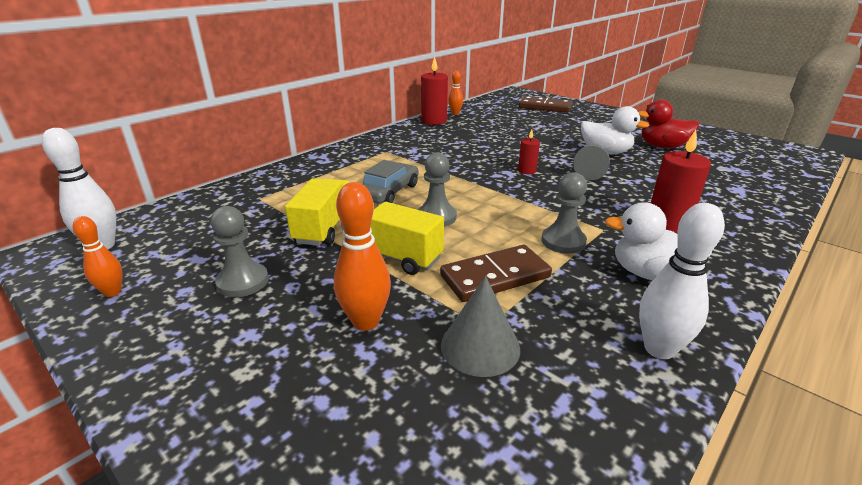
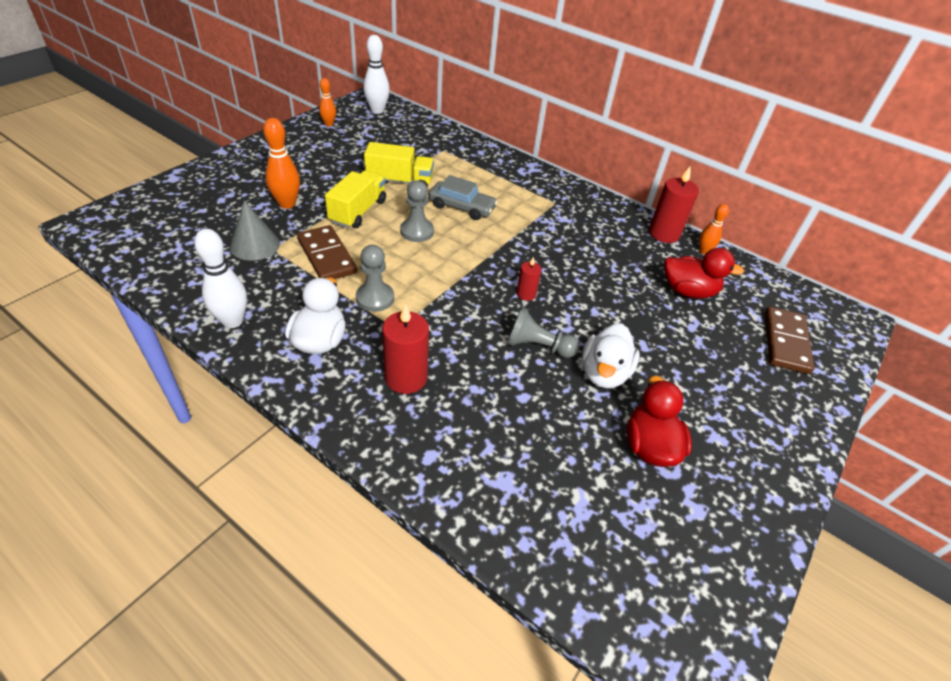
camera: 80 degrees right, 15 degrees up
grey pawn [211,206,269,297] -> none
none -> red duck [664,248,744,299]

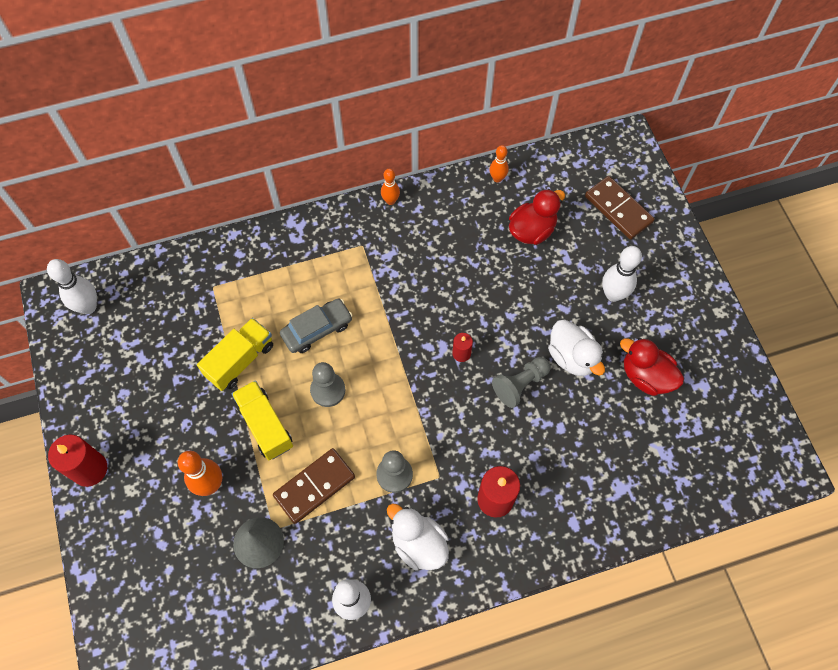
camera: 50 degrees left, 20 degrees up
brown domino [297,225,357,279] -> brown domino turned 45 degrees counterclockwise [273,448,355,524]
orange bowling pin [319,78,336,126] -> orange bowling pin moved to [381,169,400,205]
red candle [649,166,699,243] -> red candle moved to [48,435,107,487]
none -> white bowling pin [602,246,642,302]

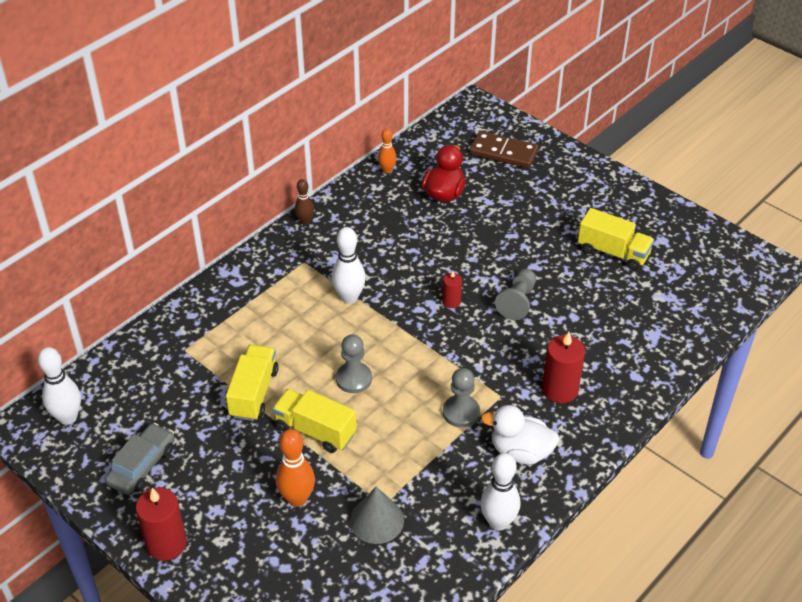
camera: 30 degrees left, 20 degrees down
brown domino [273,448,355,524] -> none
grey car [280,299,353,353] -> grey car moved to [105,423,175,495]
orange bowling pin [381,169,400,205] -> brown bowling pin [295,179,314,225]
white duck [548,320,605,376] -> none
white bowling pin [602,246,642,302] -> white bowling pin moved to [332,227,366,304]
red duck [620,338,684,396] -> yellow truck [578,208,654,271]

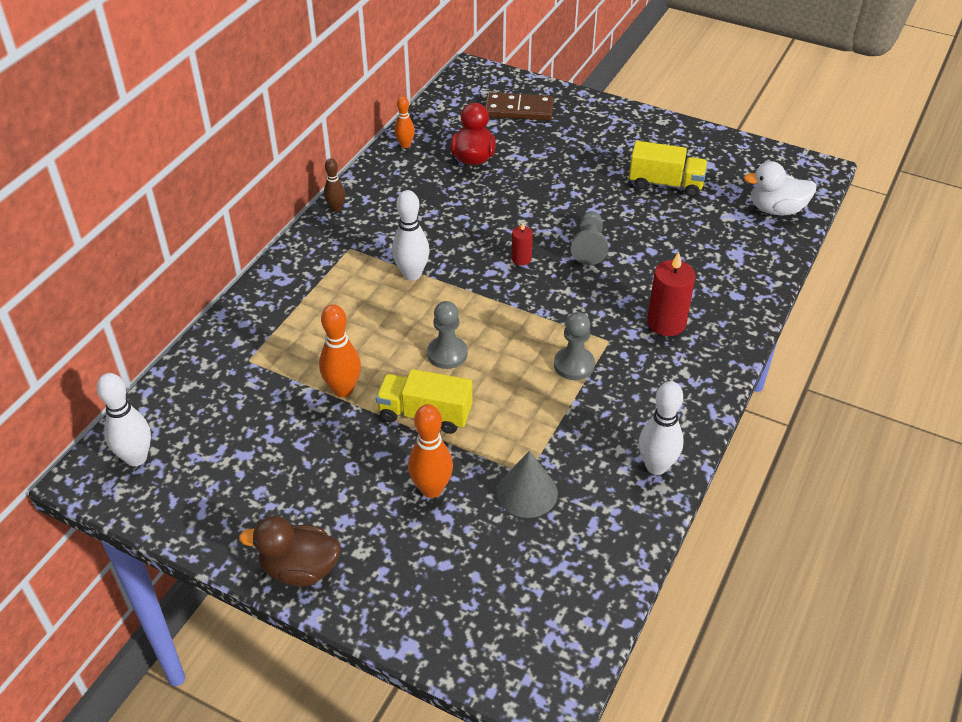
camera: 15 degrees left, 0 degrees up
grey car [105,423,175,495] -> none
red candle [136,488,187,561] -> brown duck [239,516,341,586]
yellow truck [226,345,279,421] -> orange bowling pin [319,304,361,397]
white duck [481,405,559,464] -> white duck moved to [744,161,817,215]

